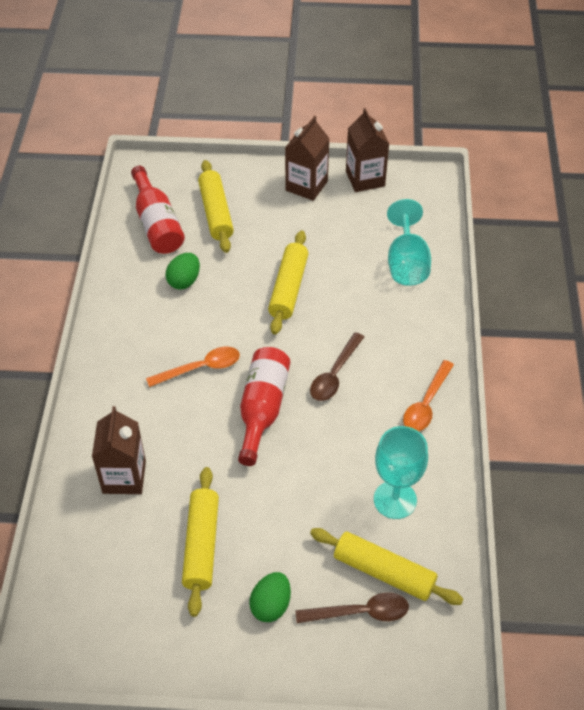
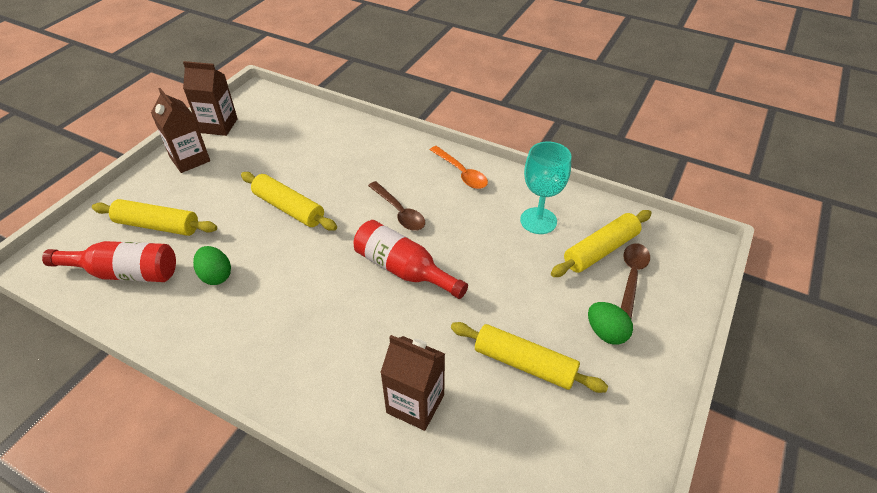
camera: 65 degrees left, 5 degrees down
orange spoon [146,347,240,387] -> none
turquoise goblet [387,199,431,286] -> none

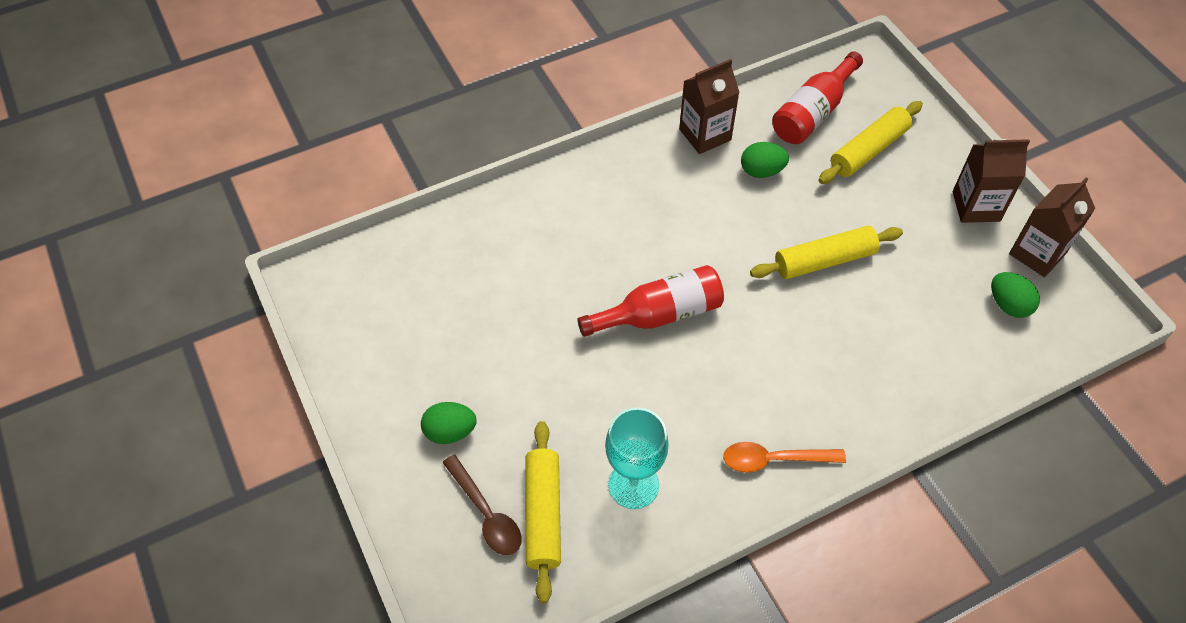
camera: 125 degrees right, 10 degrees up
brown spoon [368,181,425,231] -> none
brown carton [380,335,445,431] -> brown carton moved to [679,59,740,154]
yellow rolling pin [451,322,608,393] -> none
none -> green egg [991,272,1040,318]

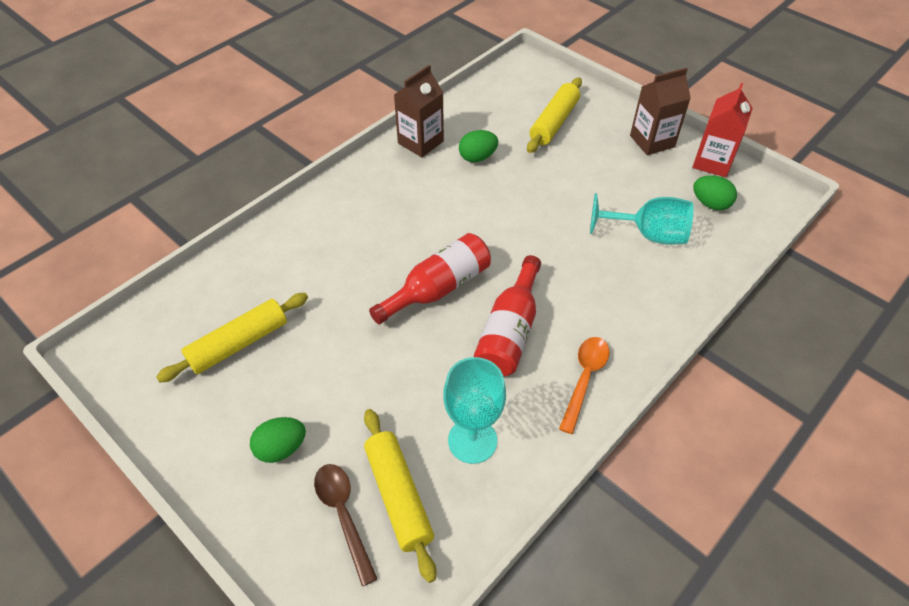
camera: 20 degrees left, 5 degrees down
brown spoon [442,455,522,555] -> brown spoon turned 150 degrees counterclockwise [314,464,377,586]
orange spoon [723,442,846,473] -> orange spoon turned 135 degrees clockwise [559,337,610,434]
yellow rolling pin [750,226,903,279] -> yellow rolling pin moved to [156,293,308,383]
red bottle [772,52,863,144] -> red bottle moved to [474,255,541,376]
brown carton [1009,177,1095,277] -> red carton [692,83,753,177]
none -> turquoise goblet [590,193,693,245]

